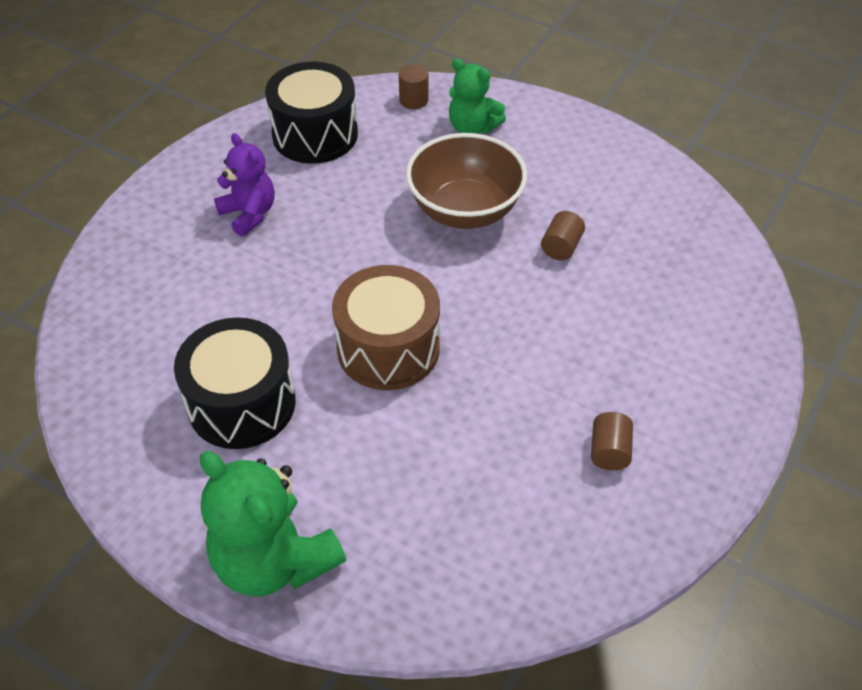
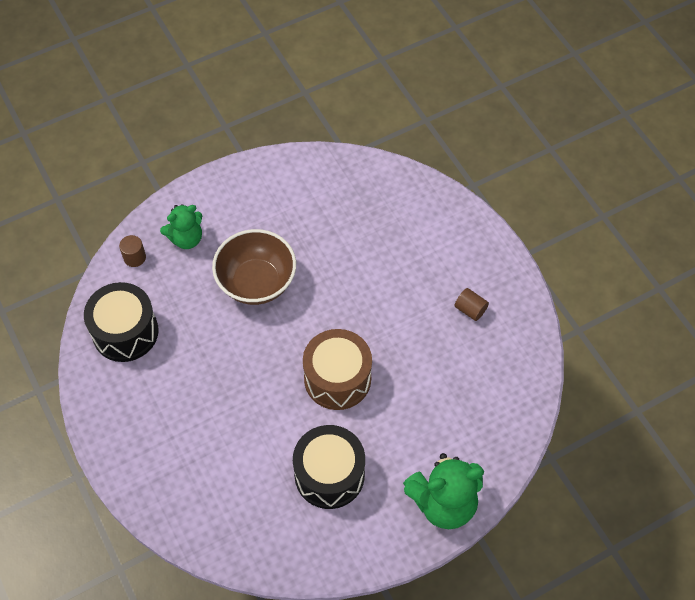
camera: 60 degrees left, 10 degrees up
purple teddy bear [214,133,275,237] -> none
brown cylinder [541,211,585,260] -> none

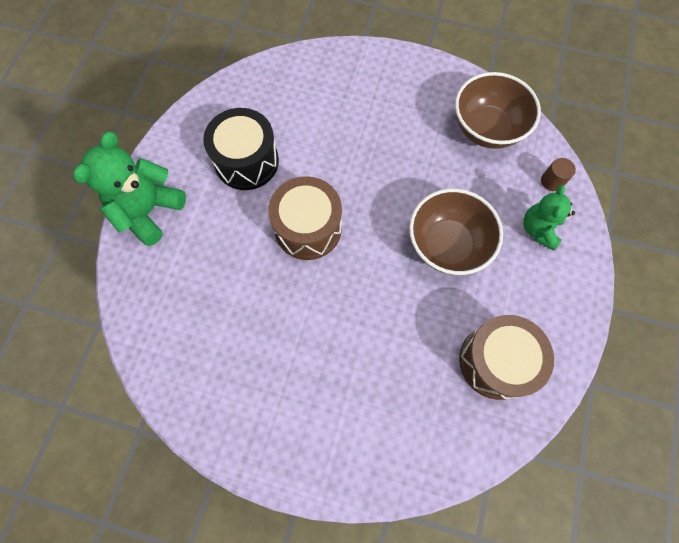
camera: 135 degrees right, 10 degrees up
black drum [84,282,159,362] -> brown bowl [455,72,541,149]
brown cylinder [455,288,489,321] -> none
none -> brown drum [459,315,554,400]

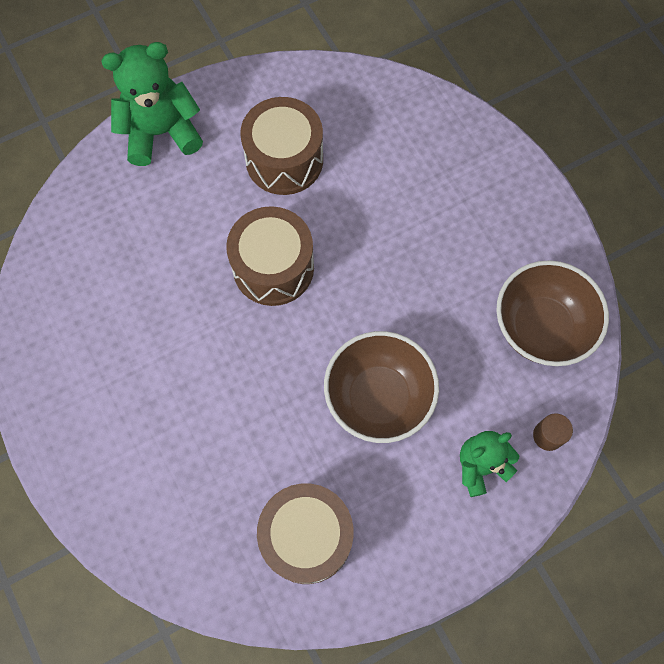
camera: 45 degrees right, 0 degrees up
black drum [203,108,279,190] -> brown drum [240,97,323,195]

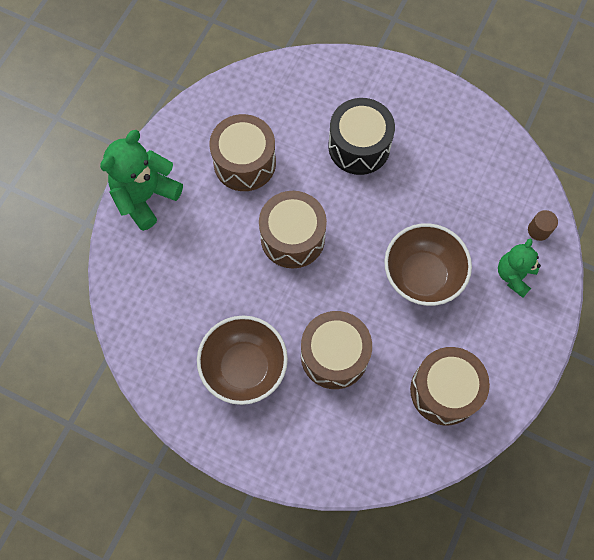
camera: 35 degrees left, 0 degrees up
brown bowl [496,260,609,366] -> brown bowl moved to [197,316,288,405]
none -> brown drum [301,311,372,389]
none -> black drum [328,98,395,175]

